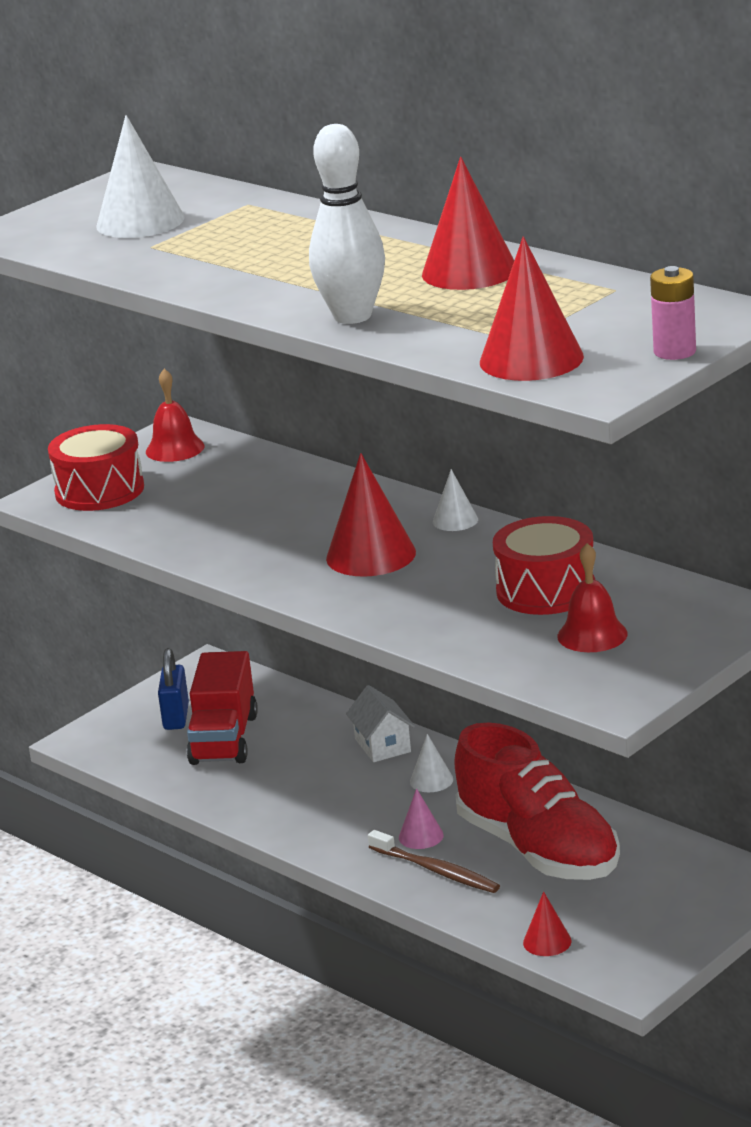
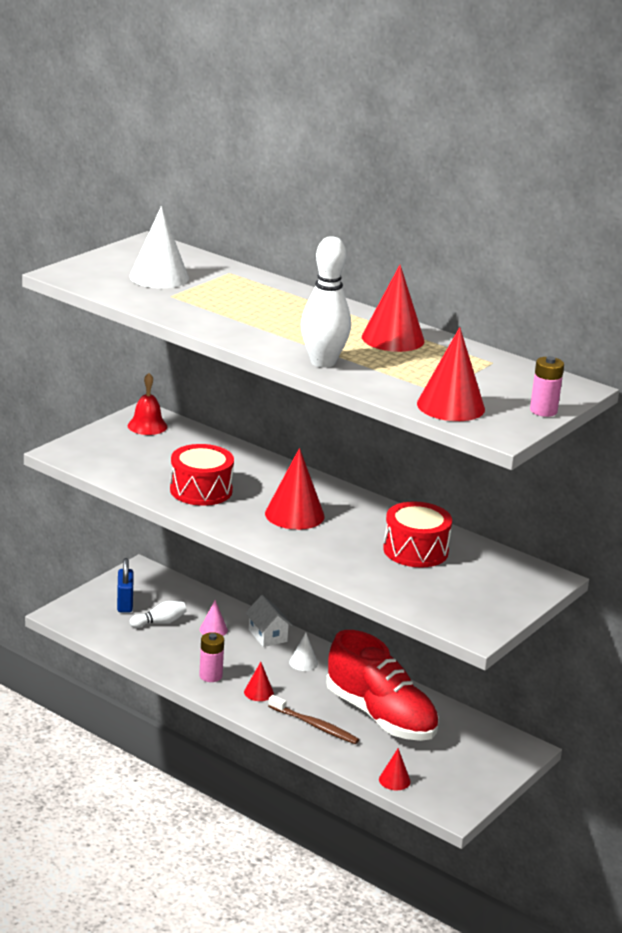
camera: 10 degrees left, 0 degrees up
red drum [48,424,144,511] -> red drum moved to [170,444,234,506]
red truck [187,651,258,765] -> white bowling pin [130,601,187,628]
pink cone [399,788,444,849] -> pink cone moved to [200,600,228,636]
white cone [433,469,478,531] -> none
red bell [557,543,628,652] -> none
none -> pink battery [199,632,224,682]
none -> red cone [244,662,274,701]

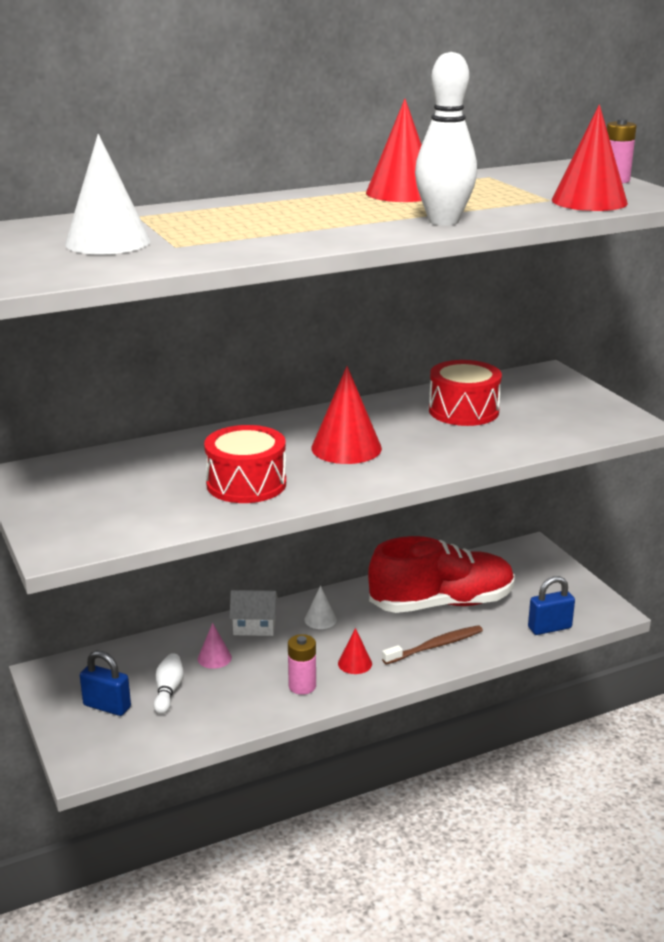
camera: 60 degrees left, 0 degrees up
red bell [128,373,167,435] -> none
red cone [379,748,410,790] -> blue padlock [528,576,575,635]

